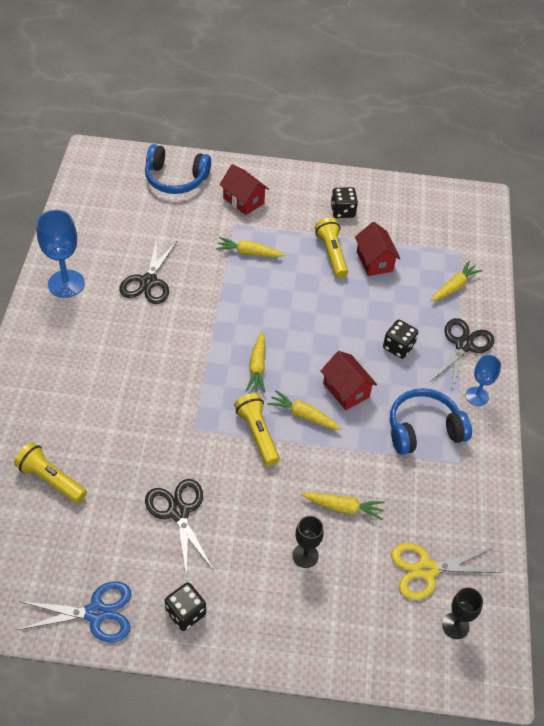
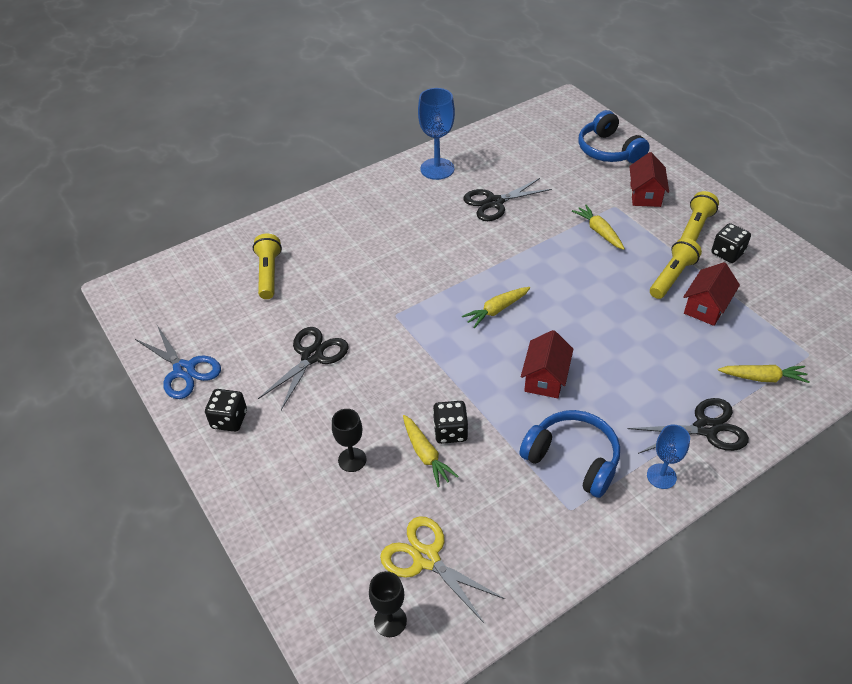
camera: 55 degrees right, 5 degrees down
yellow flashlight [234,393,280,466] -> yellow flashlight moved to [680,191,719,242]
yellow carrot [267,390,341,430] -> none
black dice [383,320,418,359] -> black dice moved to [433,401,468,444]

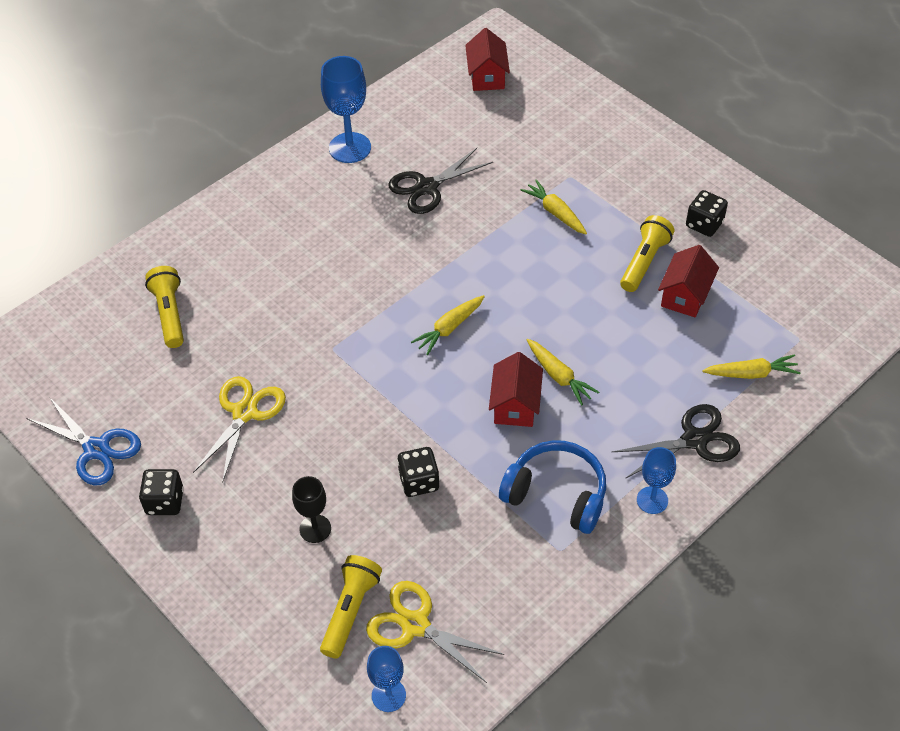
camera: 10 degrees left, 5 degrees up
black scissors [258,327,349,410] -> yellow scissors [193,376,286,483]
black goblet [369,571,407,637] -> blue goblet [367,646,406,712]
yellow carrot [403,415,459,487] -> yellow carrot moved to [527,339,599,406]
blue headphones [578,110,650,163] -> none
red house [629,152,669,207] -> red house moved to [465,28,510,91]
yellow flashlight [680,191,719,242] -> yellow flashlight moved to [320,555,382,658]

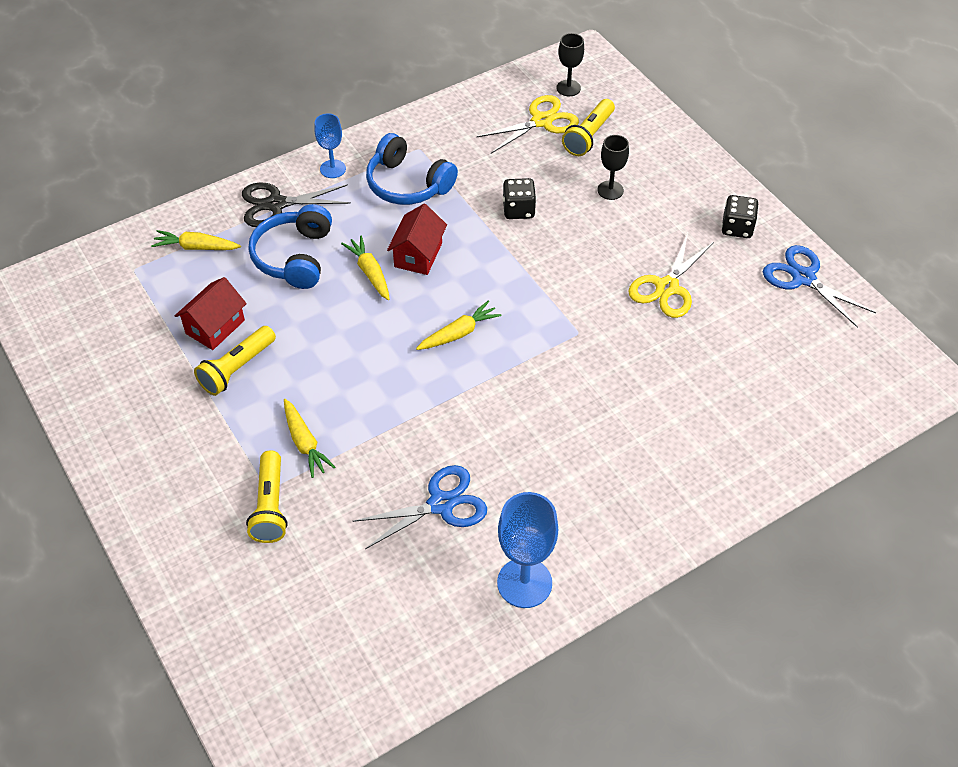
camera: 170 degrees left, 0 degrees up
yellow flashlight [145,266,184,348] -> yellow flashlight moved to [246,451,287,543]
yellow scissors [366,581,505,683] -> yellow scissors turned 75 degrees counterclockwise [476,95,579,154]
blue goblet [367,646,406,712] -> black goblet [556,33,584,96]
black scissors [388,148,493,214] -> blue scissors [353,465,487,549]
red house [465,28,510,91] -> none
black dice [686,190,728,237] -> none
none -> blue headphones [249,204,332,289]

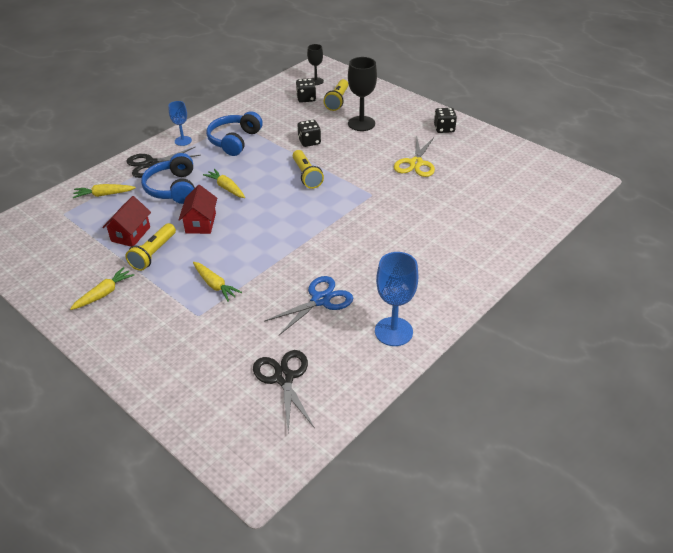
camera: 15 degrees left, 10 degrees down
yellow flashlight [246,451,287,543] -> yellow flashlight moved to [293,150,324,189]
blue headphones [366,133,458,205] -> blue headphones turned 90 degrees clockwise [206,111,263,156]
red house [387,204,447,275] -> red house moved to [179,185,217,234]
yellow carrot [416,301,502,350] -> yellow carrot moved to [70,267,134,310]
yellow scissors [476,95,579,154] -> black dice [296,78,316,103]
black goblet [597,135,629,200] -> black goblet [348,57,377,131], size x1.66
blue scissors [763,245,876,328] -> none
none -> black scissors [253,350,314,432]

